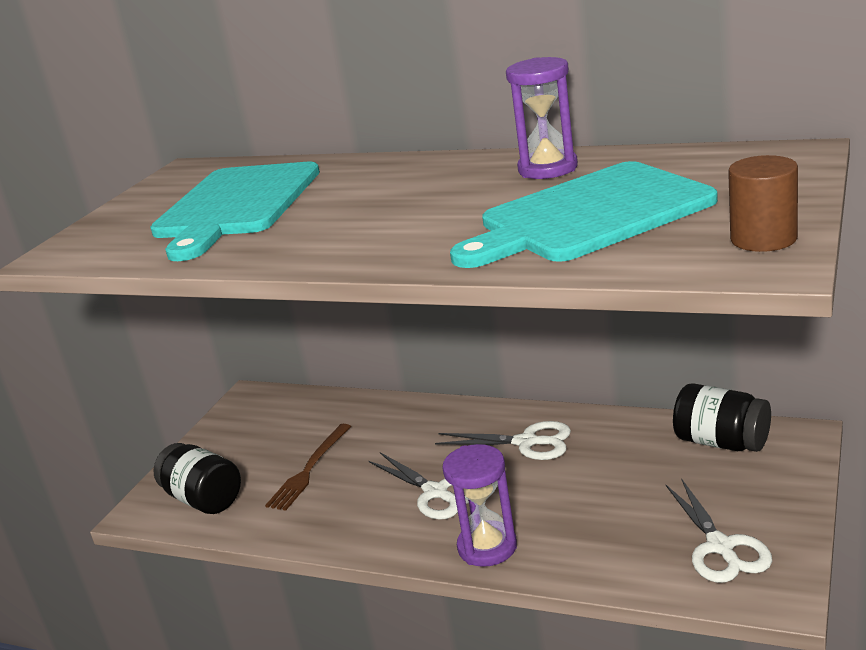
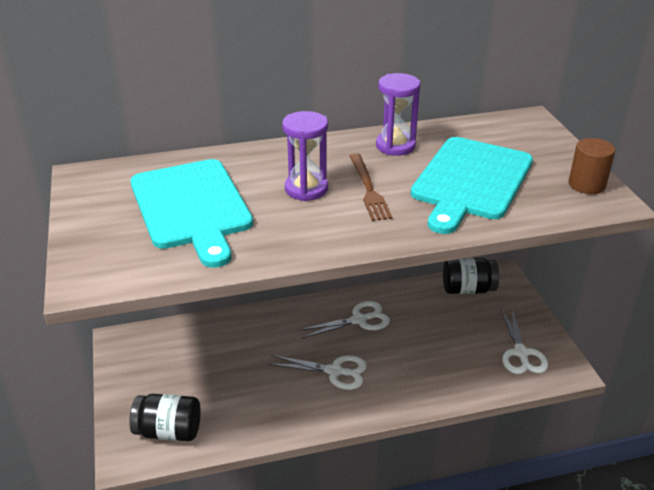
camera: 40 degrees left, 10 degrees up
brown fork [265,424,351,511] -> brown fork moved to [350,154,392,221]
purple hourglass [442,444,517,567] -> purple hourglass moved to [282,111,328,201]
white scissors [666,478,772,583] -> white scissors turned 45 degrees clockwise [501,308,548,374]

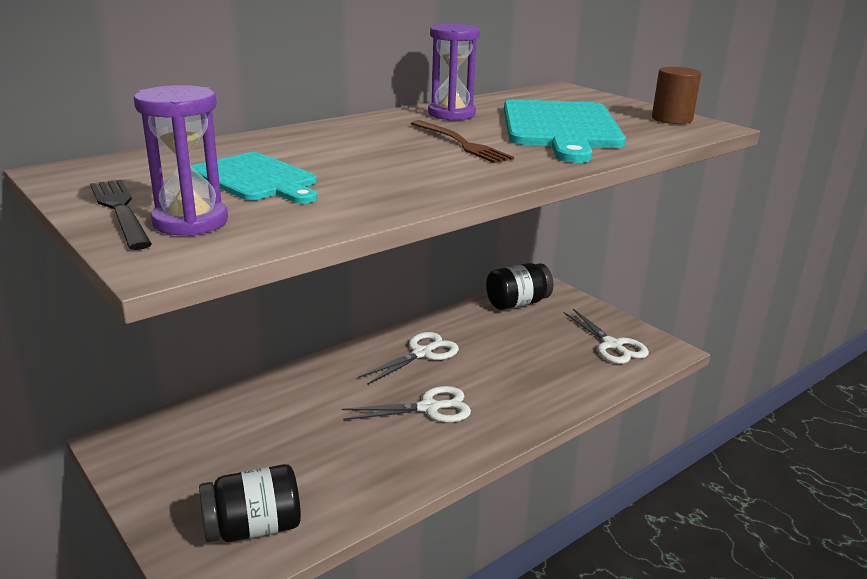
camera: 25 degrees left, 10 degrees down
turquoise cutting board [130,159,253,268] -> turquoise cutting board [192,152,317,204], size x0.61
purple hourglass [282,111,328,201] -> purple hourglass moved to [134,85,228,236]
none -> black fork [90,180,152,250]

